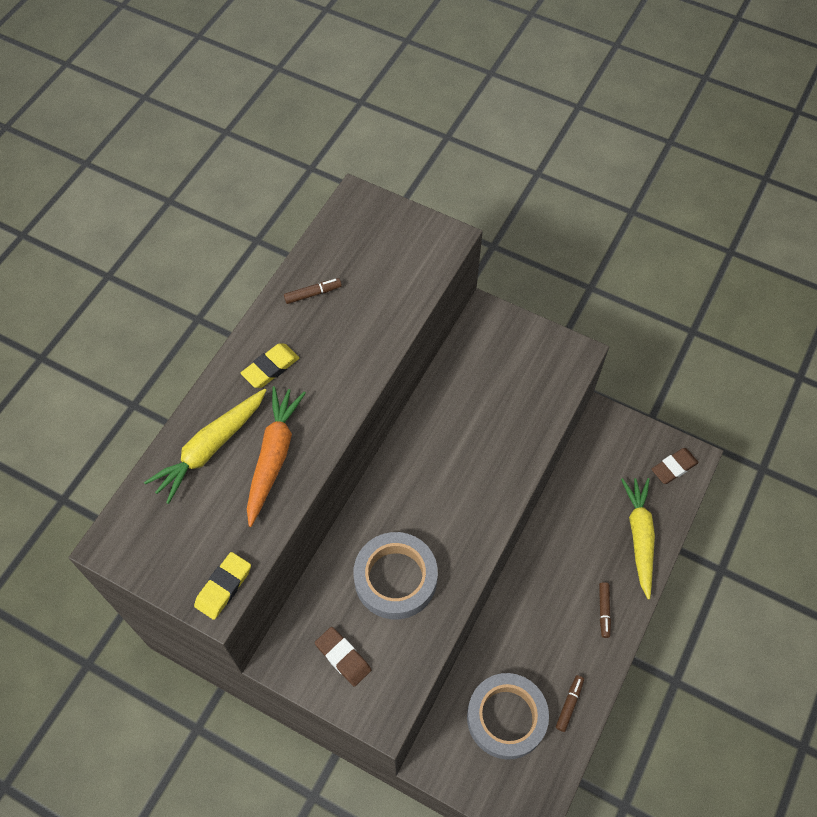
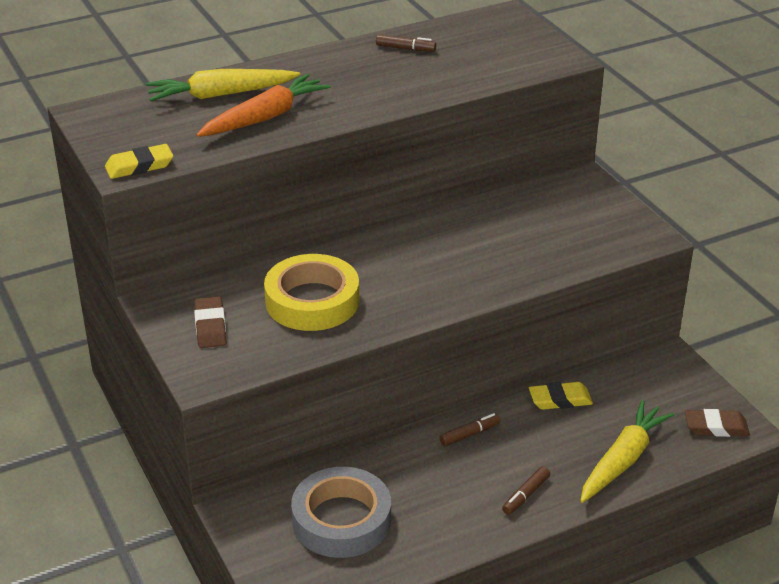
camera: 35 degrees right, 25 degrees down
yellow eraser [241,343,299,388] -> yellow eraser moved to [529,382,593,410]
grey tape [353,532,438,619] -> yellow tape [264,254,359,331]
brown marker [556,675,584,732] -> brown marker moved to [439,413,501,446]

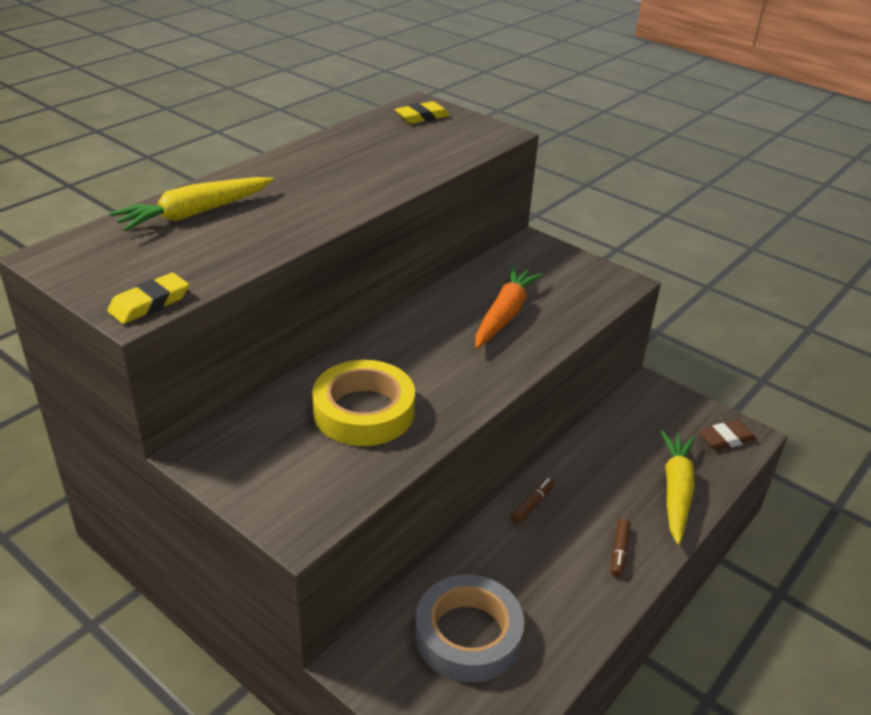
camera: 25 degrees left, 0 degrees up
brown eraser [194,296,226,348] -> none
orange carrot [196,74,331,137] -> orange carrot moved to [475,266,543,349]
brown marker [376,34,436,51] -> none
yellow eraser [529,382,593,410] -> yellow eraser moved to [394,101,450,124]

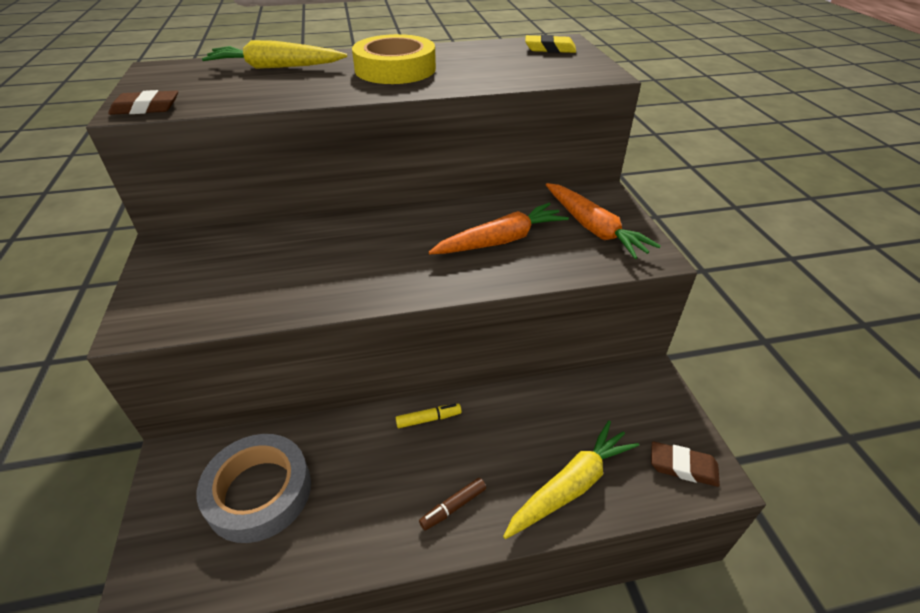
camera: 40 degrees right, 5 degrees up
yellow eraser [107,273,189,324] -> brown eraser [108,90,178,115]
yellow tape [312,360,415,446] -> yellow tape moved to [352,34,436,84]
brown marker [511,478,555,524] -> yellow marker [396,404,462,428]
none -> orange carrot [546,183,661,259]

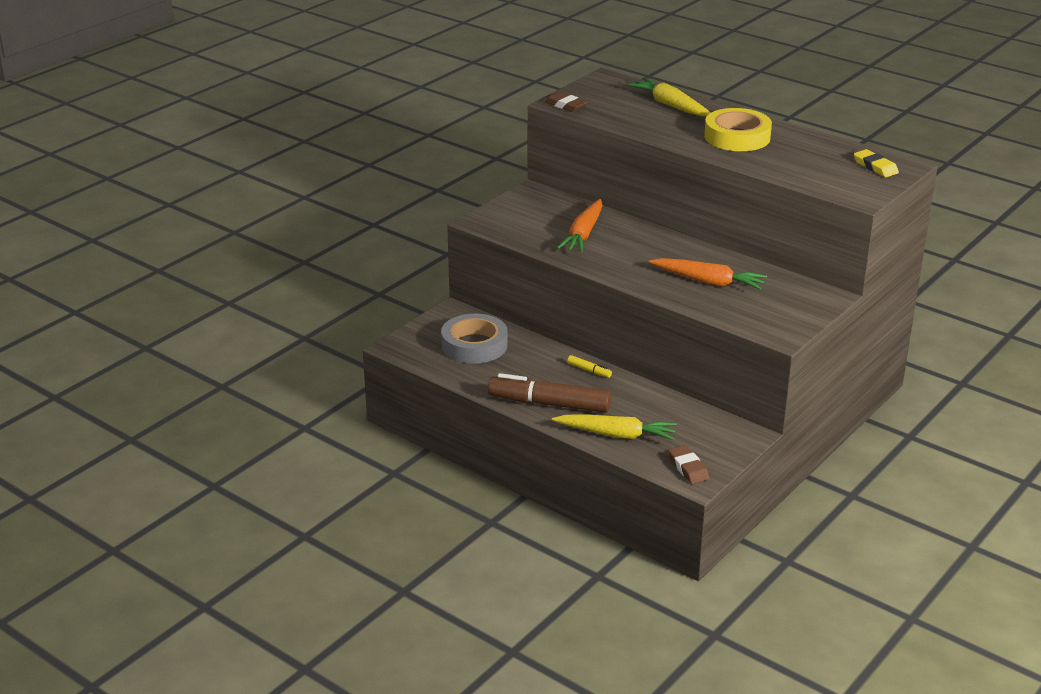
camera: 50 degrees right, 10 degrees down
brown marker [419,478,486,530] -> brown marker [488,373,611,413], size x2.43
orange carrot [546,183,661,259] -> orange carrot moved to [557,199,603,253]

